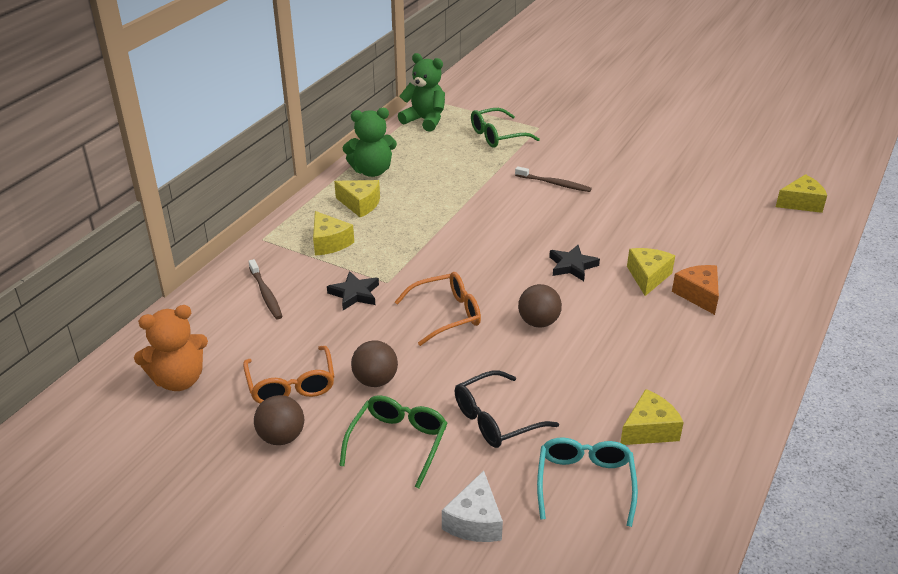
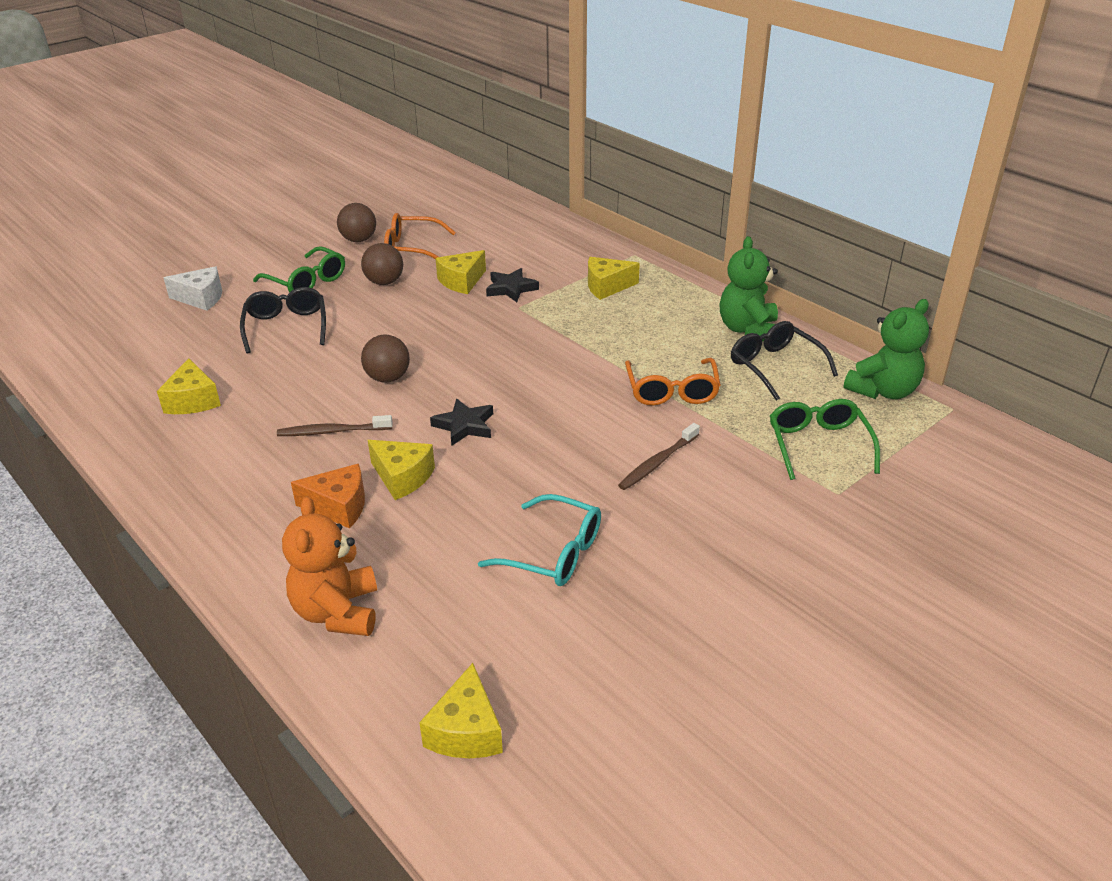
camera: 110 degrees right, 0 degrees up
orange teddy bear [134,305,208,391] -> orange teddy bear moved to [282,496,377,636]
brown toothbrush [248,259,283,319] -> brown toothbrush moved to [277,415,393,436]
yellow cheese [334,180,380,218] -> yellow cheese moved to [435,250,486,294]
orange glasses [395,272,481,346] -> orange glasses moved to [625,358,721,406]
white cheese [442,471,503,542] -> white cheese turned 150 degrees clockwise [164,266,222,311]
turquoise glasses [537,438,638,527] -> turquoise glasses moved to [478,494,601,586]
none -> black glasses [731,321,838,401]

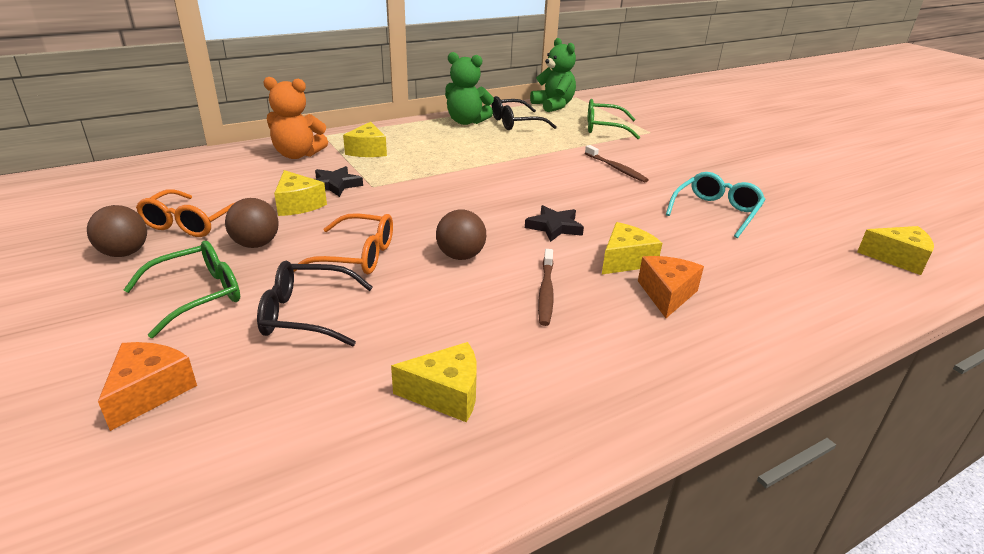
camera: 80 degrees left, 5 degrees down
white cheese [164,266,222,311] -> orange cheese [98,342,197,431]
orange teddy bear [282,496,377,636] -> orange teddy bear moved to [263,77,328,159]
orange glasses [625,358,721,406] -> orange glasses moved to [294,213,393,275]

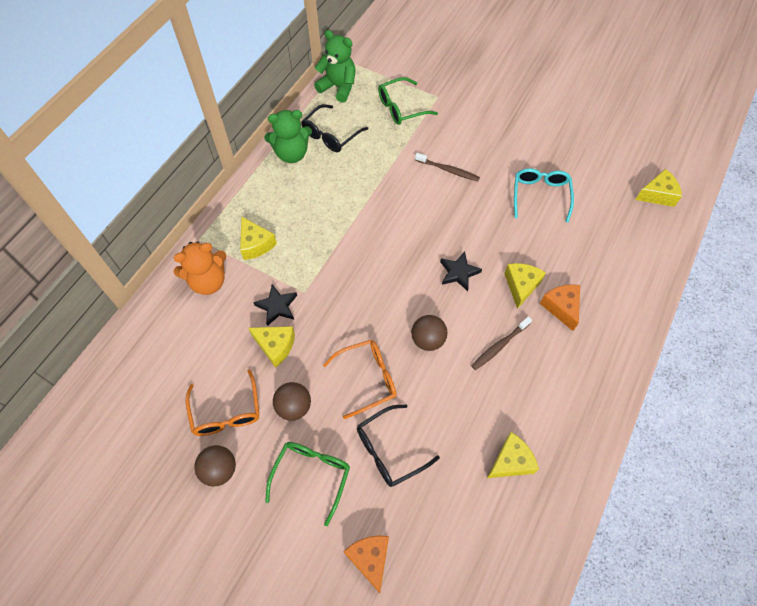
camera: 30 degrees left, 30 degrees up
brown toothbrush [538,249,554,326] -> brown toothbrush turned 75 degrees clockwise [471,317,532,370]

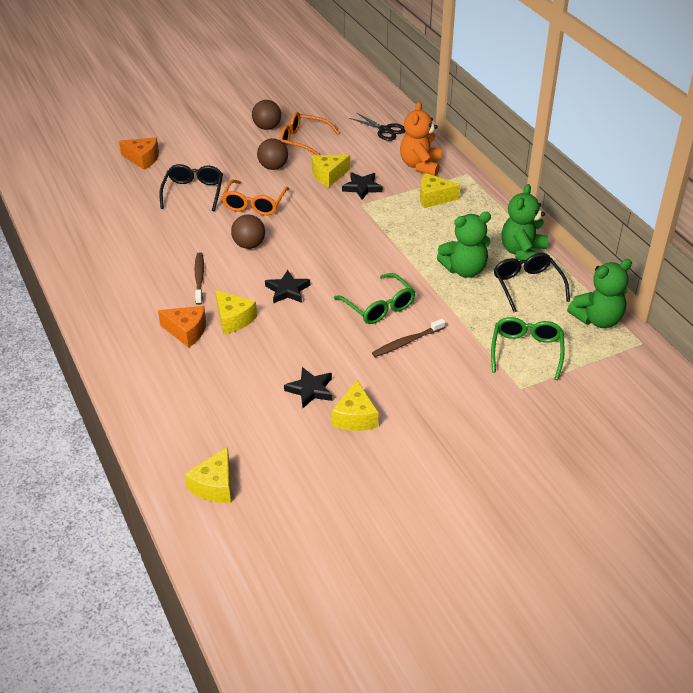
camera: 125 degrees right, 20 degrees down
green glasses [265,442,350,526] -> green glasses moved to [334,273,415,324]
yellow cheese [487,432,539,478] -> yellow cheese moved to [332,380,379,431]
turquoise glasses [514,168,574,223] -> black star [284,367,332,408]
none -> black scissors [349,112,406,141]
none -> green teddy bear [437,212,491,278]

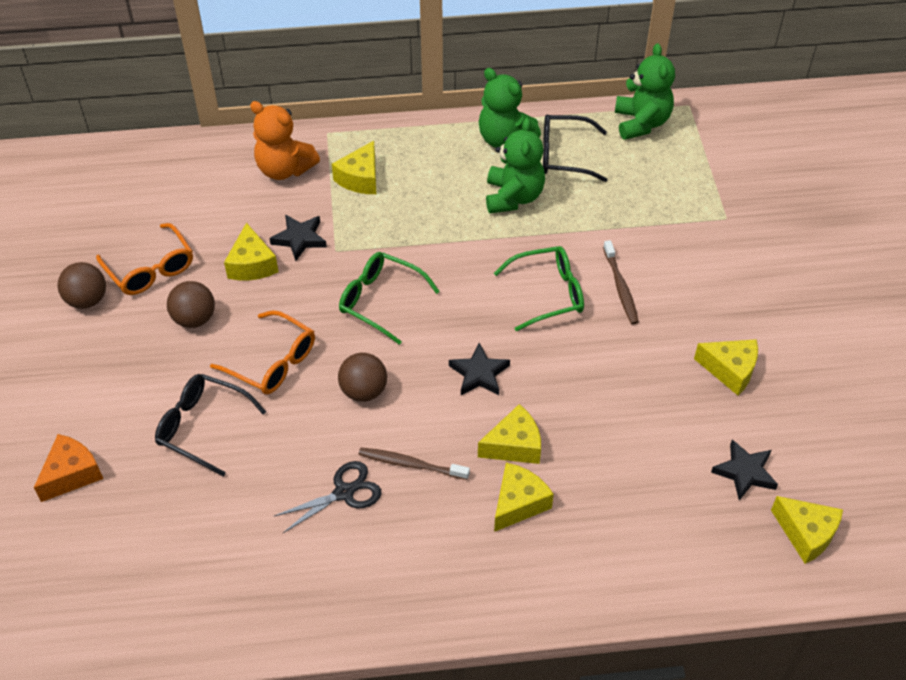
camera: 70 degrees left, 10 degrees up
orange cheese [158,306,206,348] -> yellow cheese [494,463,554,532]
orange glasses [279,112,340,155] -> orange glasses turned 75 degrees counterclockwise [96,223,193,295]
black star [284,367,332,408] -> black star moved to [711,439,778,500]
black scissors [349,112,406,141] -> black scissors moved to [273,461,381,533]
green glasses [491,317,565,380] -> green glasses moved to [339,252,440,345]

